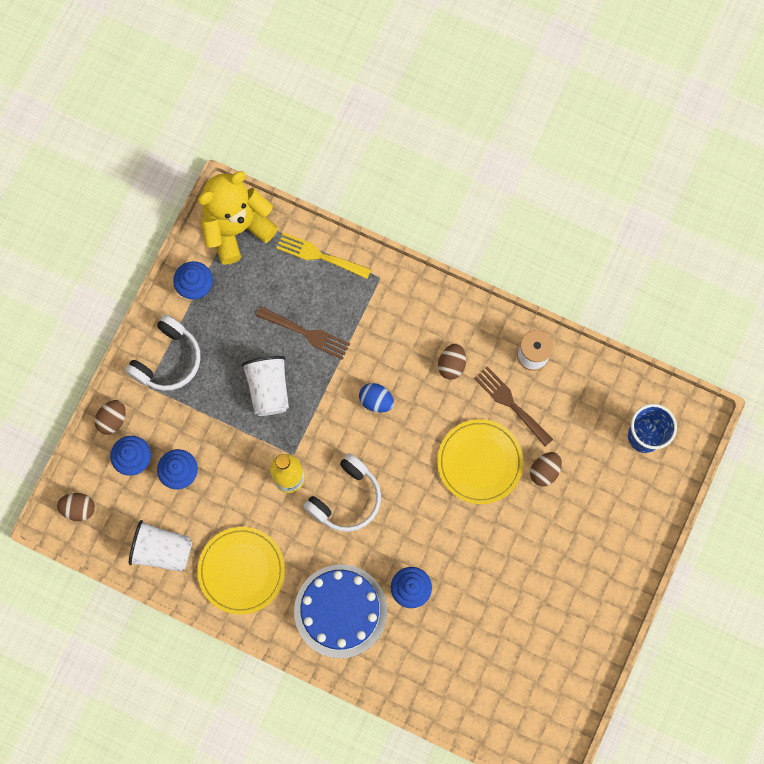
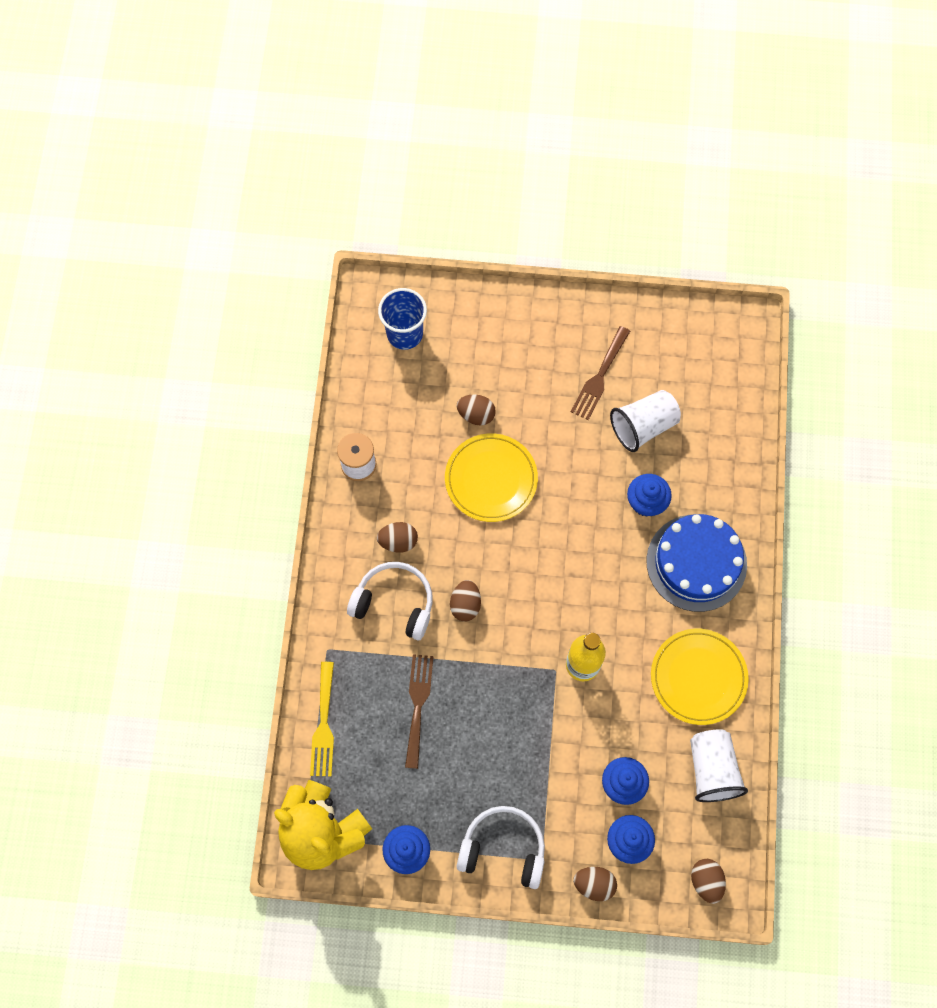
camera: 110 degrees left, 5 degrees down
white cup [241,356,289,416] -> white cup moved to [610,390,681,452]
white headphones [303,453,381,532] -> white headphones moved to [347,562,433,640]
blue egg [359,383,394,413] -> brown egg [450,580,481,621]
brown fork [474,366,553,447] -> brown fork moved to [571,326,630,420]

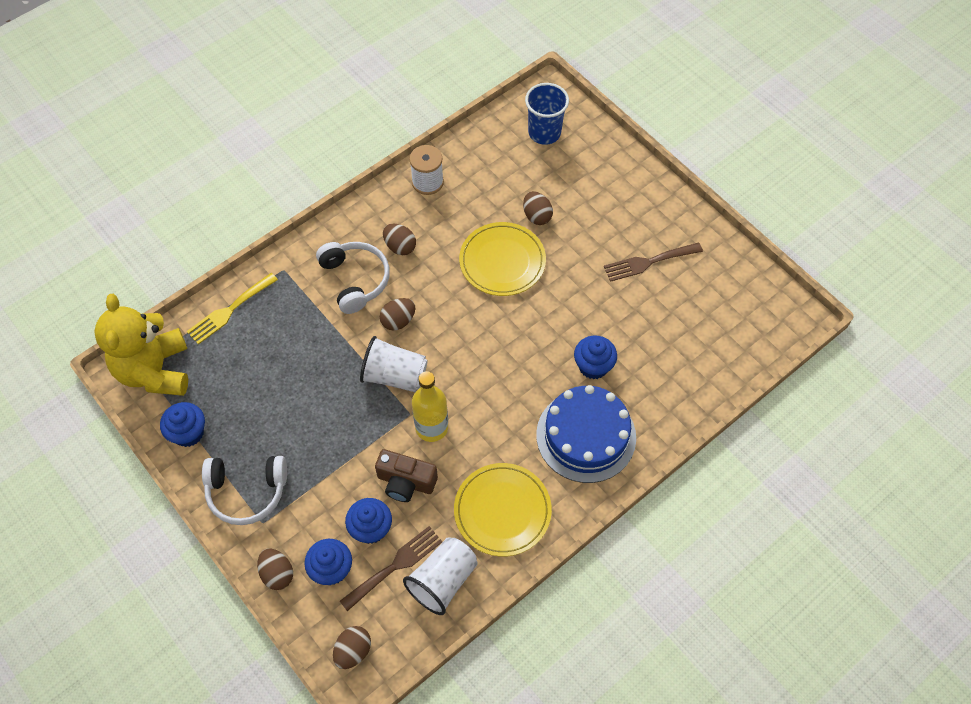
camera: 45 degrees right, 10 degrees down
brown fork [405,654,434,769] -> brown fork moved to [340,526,442,611]
white headphones [457,806,545,889] -> white headphones turned 120 degrees clockwise [202,456,287,525]
white cup [610,390,681,452] -> white cup moved to [360,336,428,392]
none -> brown camera [375,449,438,502]

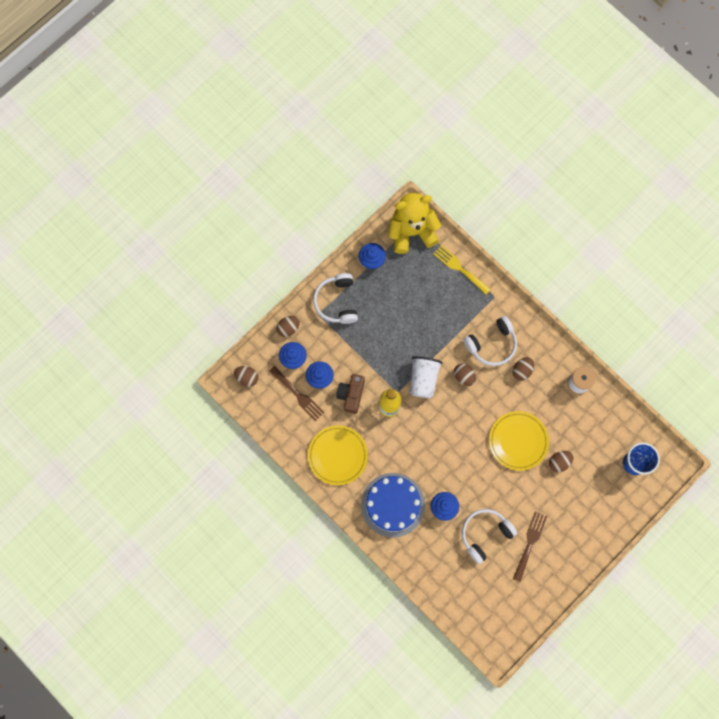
camera: 85 degrees right, 15 degrees up
white cup [403,537,478,615] -> none
brown fork [604,243,703,282] -> brown fork turned 45 degrees clockwise [513,512,547,582]
none -> white headphones [462,509,517,564]

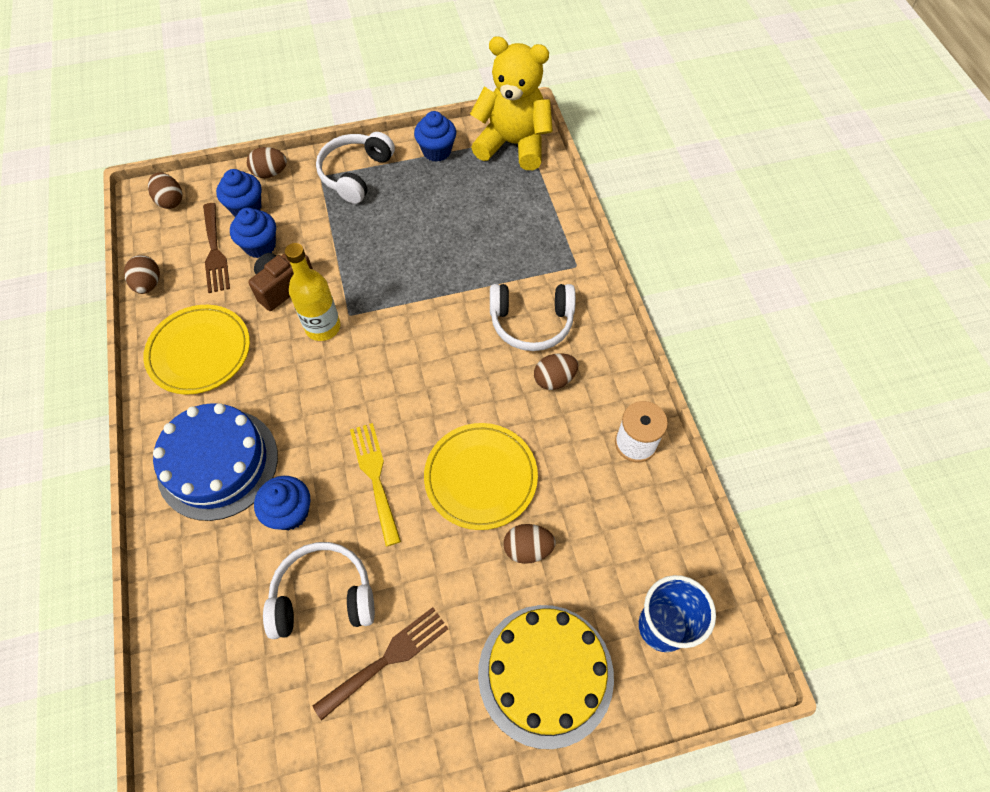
camera: 30 degrees right, 15 degrees down
white cup [409,356,443,398] -> none
yellow fork [433,245,491,294] -> yellow fork moved to [350,423,401,546]
brown egg [454,364,476,386] -> brown egg moved to [124,255,160,294]
none -> yellow cake [478,605,614,749]

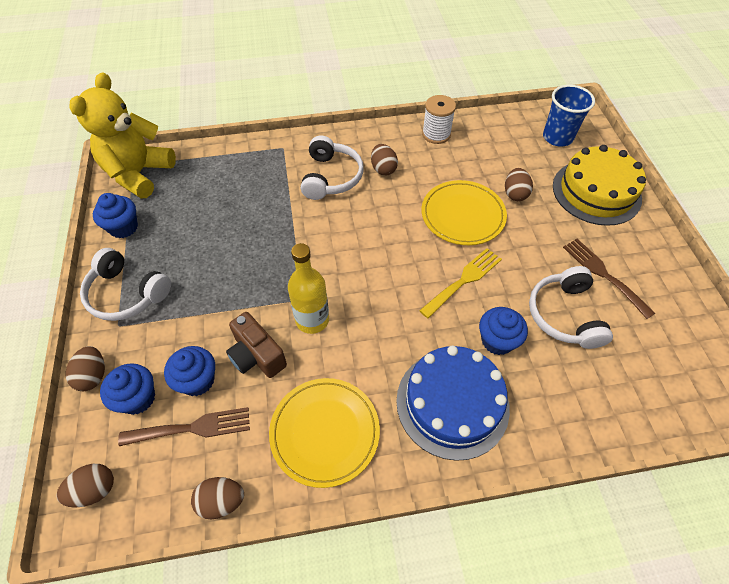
camera: 85 degrees left, 5 degrees down
yellow fork [350,423,401,546] -> yellow fork turned 150 degrees clockwise [419,248,502,319]

